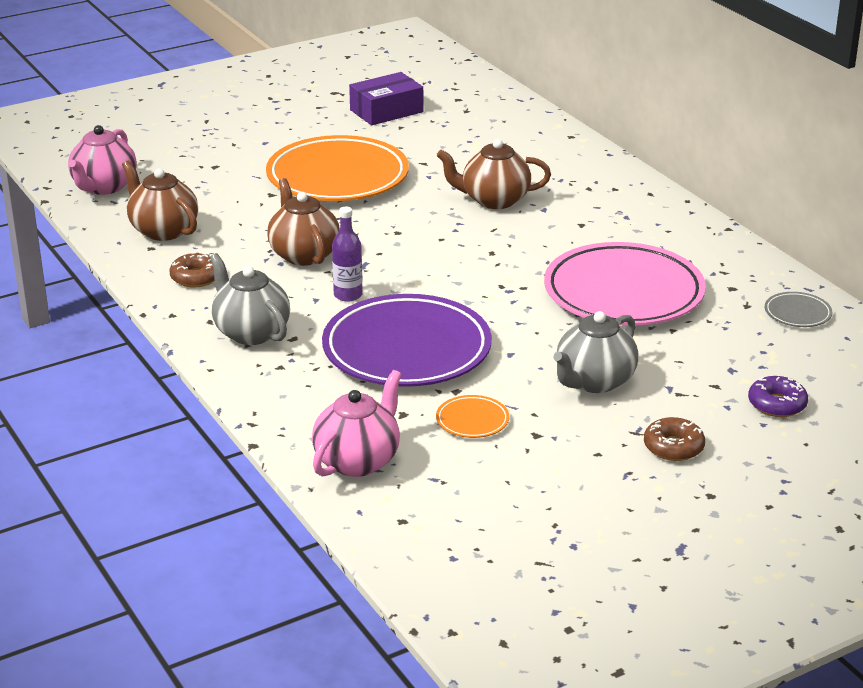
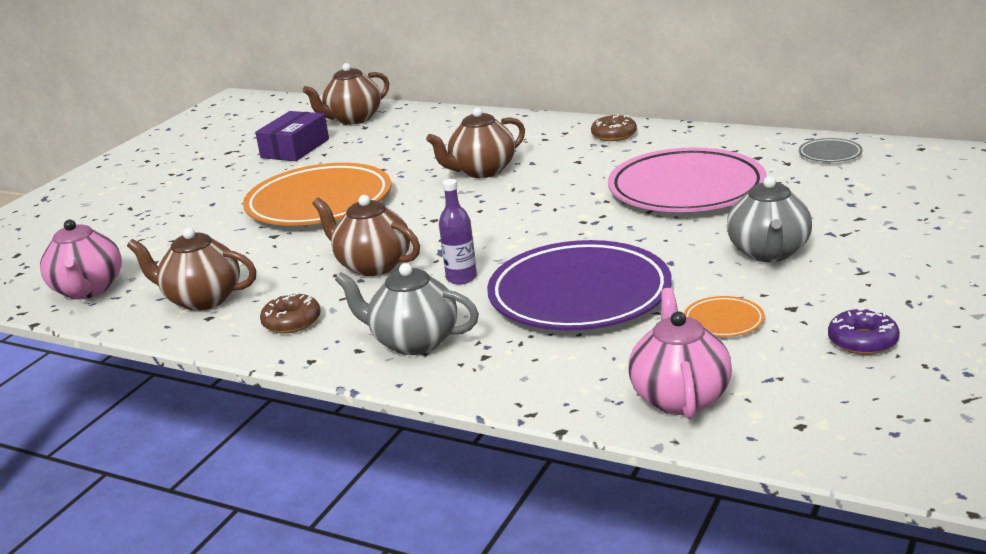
camera: 30 degrees left, 5 degrees down
brown donut [644,417,705,461] -> brown donut moved to [591,114,637,141]
purple donut [748,376,808,417] -> purple donut moved to [828,308,900,355]
none -> brown teapot [303,63,389,125]

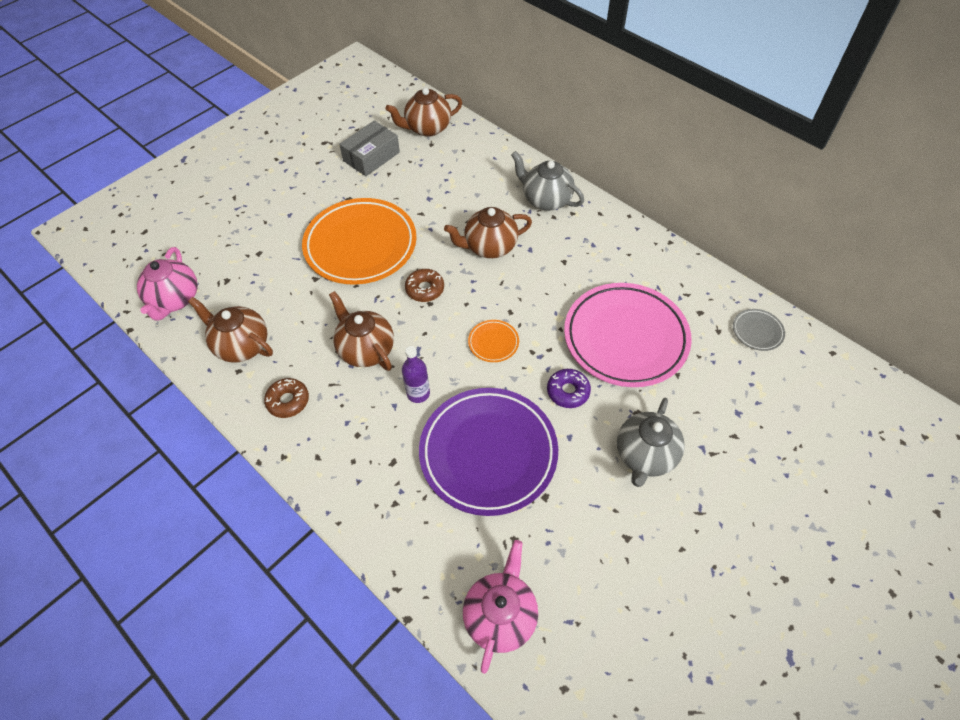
camera: 15 degrees right, 30 degrees up
purple box [255,111,329,161] -> grey box [339,121,400,176]
grey teapot [335,263,479,355] -> grey teapot moved to [511,151,584,211]
brown donut [591,114,637,141] -> brown donut moved to [405,269,444,302]
orange plate [684,296,765,337] -> orange plate moved to [468,320,519,362]
purple donut [828,308,900,355] -> purple donut moved to [547,369,591,408]

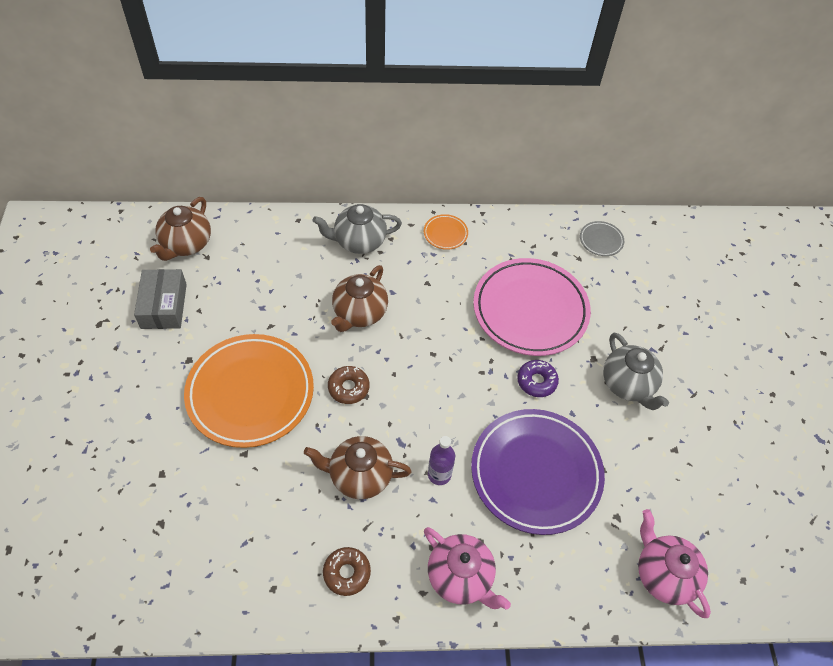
camera: 50 degrees left, 0 degrees up
pink teapot [137,247,198,321] -> pink teapot moved to [424,527,511,610]
brown teapot [188,297,273,362] -> none
orange plate [468,320,519,362] -> orange plate moved to [424,214,468,250]

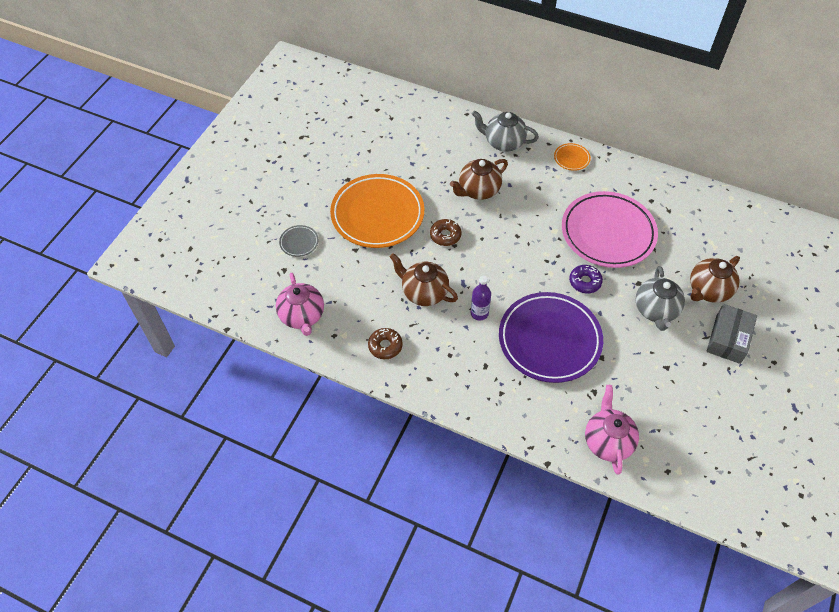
camera: 30 degrees right, 0 degrees up
grey box [134,269,187,329] -> grey box moved to [707,304,757,364]
brown teapot [150,197,211,261] -> brown teapot moved to [690,256,740,303]
pink teapot [424,527,511,610] -> pink teapot moved to [276,273,324,336]
grey plate [580,221,624,256] -> grey plate moved to [279,225,318,257]

